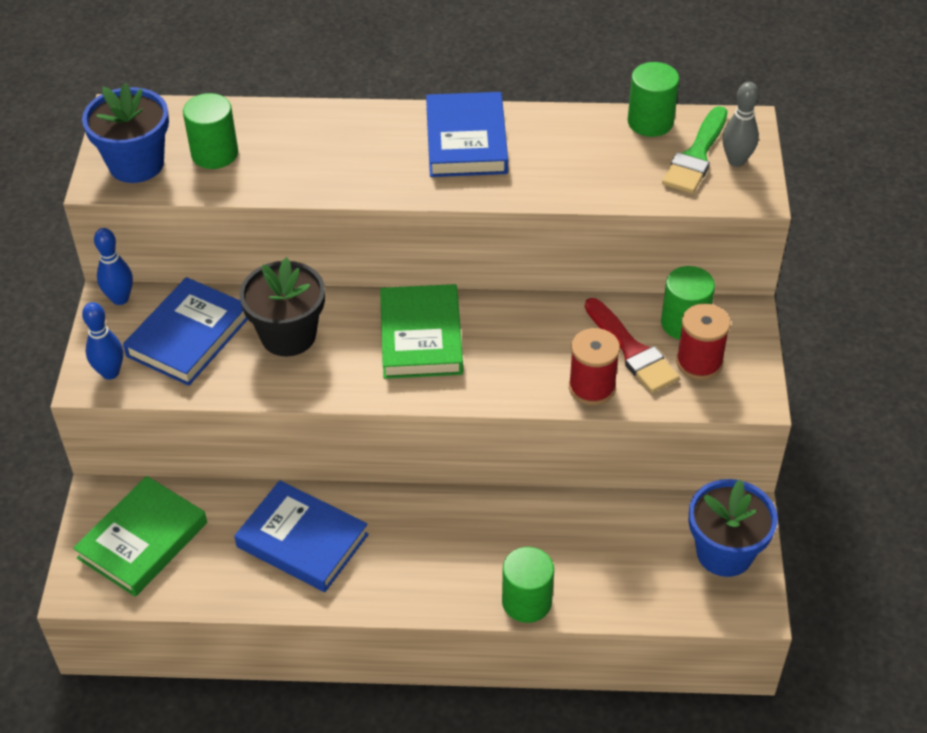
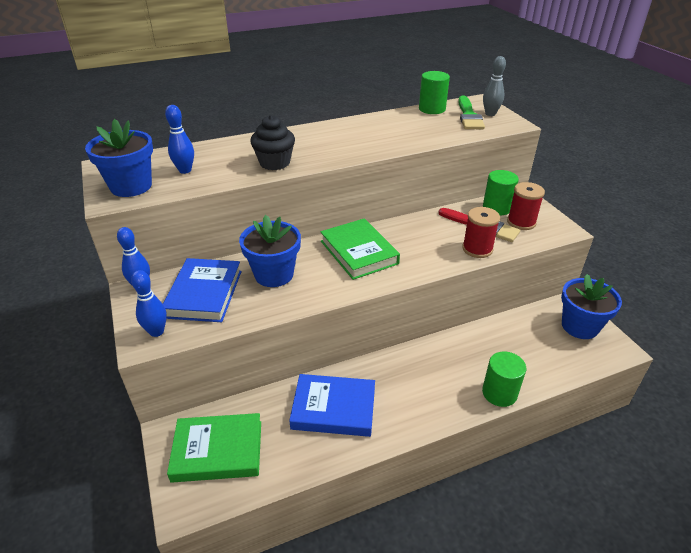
camera: 25 degrees left, 10 degrees down
green book [73,476,207,597] -> green book turned 75 degrees clockwise [167,413,261,483]
green cylinder [183,93,238,169] -> blue bowling pin [165,105,194,174]
black flower pot [239,257,325,357] -> blue flower pot [239,215,301,287]
blue book [426,92,508,177] -> none
none -> black cupcake [250,115,295,170]

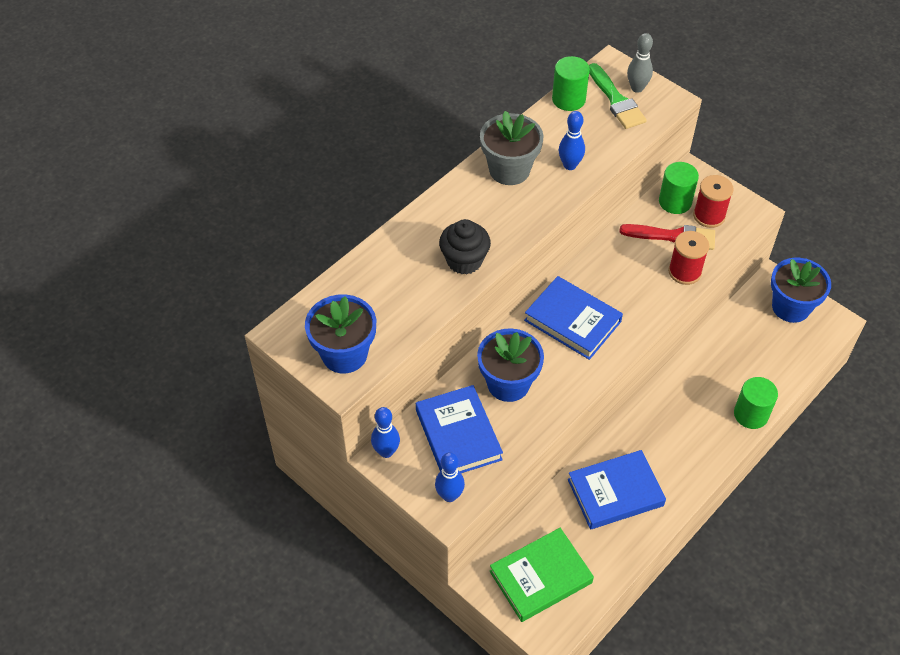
camera: 25 degrees left, 15 degrees up
blue bowling pin [165,105,194,174] -> blue bowling pin moved to [559,111,585,170]
green book [320,218,400,280] -> blue book [524,276,623,360]
none -> grey flower pot [480,111,544,185]

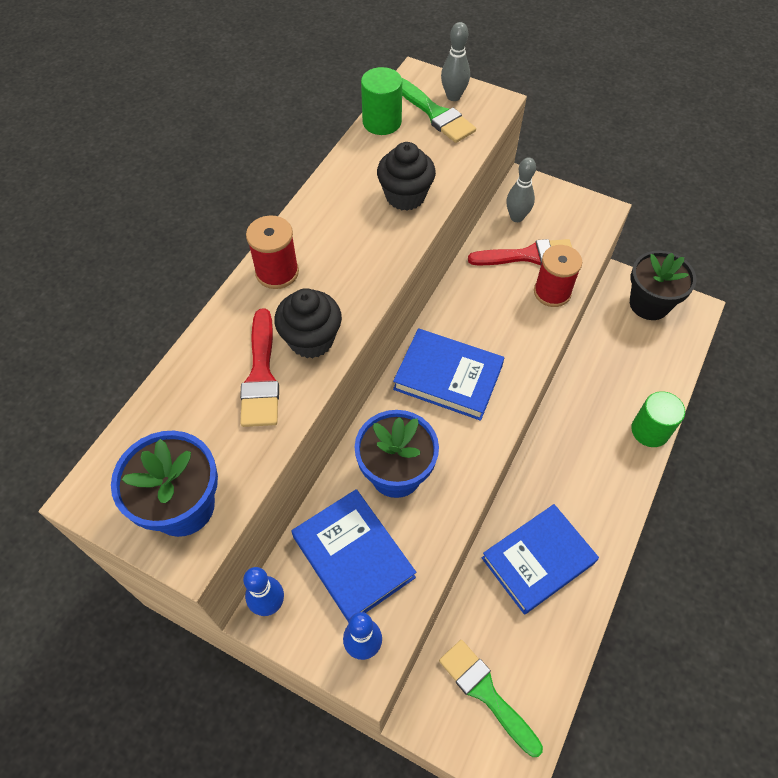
camera: 15 degrees left, 5 degrees up
grey flower pot [480,111,544,185] -> none
green book [490,528,594,622] -> green brush [439,640,543,757]
blue bowling pin [559,111,585,170] -> black cupcake [377,142,436,211]
green cylinder [659,162,699,214] -> grey bowling pin [506,158,536,222]
red spool [693,175,734,228] -> red spool moved to [246,215,299,289]
blue flower pot [771,258,831,323] -> black flower pot [630,251,696,320]
none -> red brush [240,309,279,427]

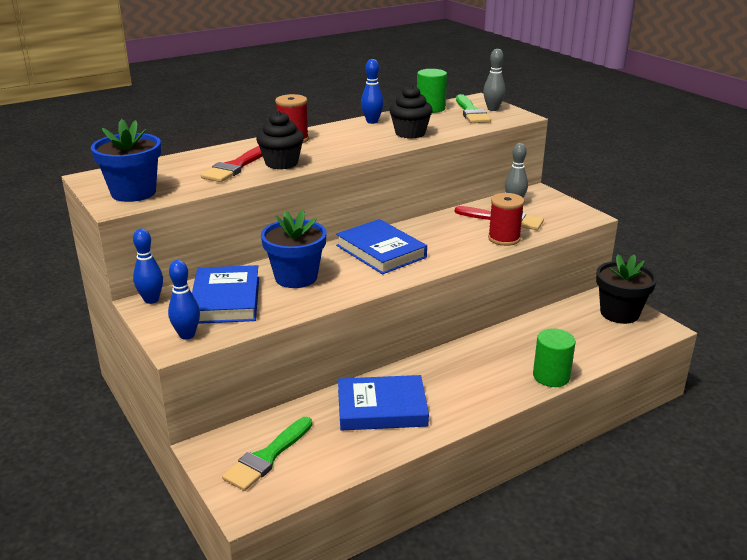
camera: 30 degrees right, 30 degrees down
green brush [439,640,543,757] -> green brush turned 135 degrees counterclockwise [222,417,312,491]
none -> blue bowling pin [361,59,384,124]

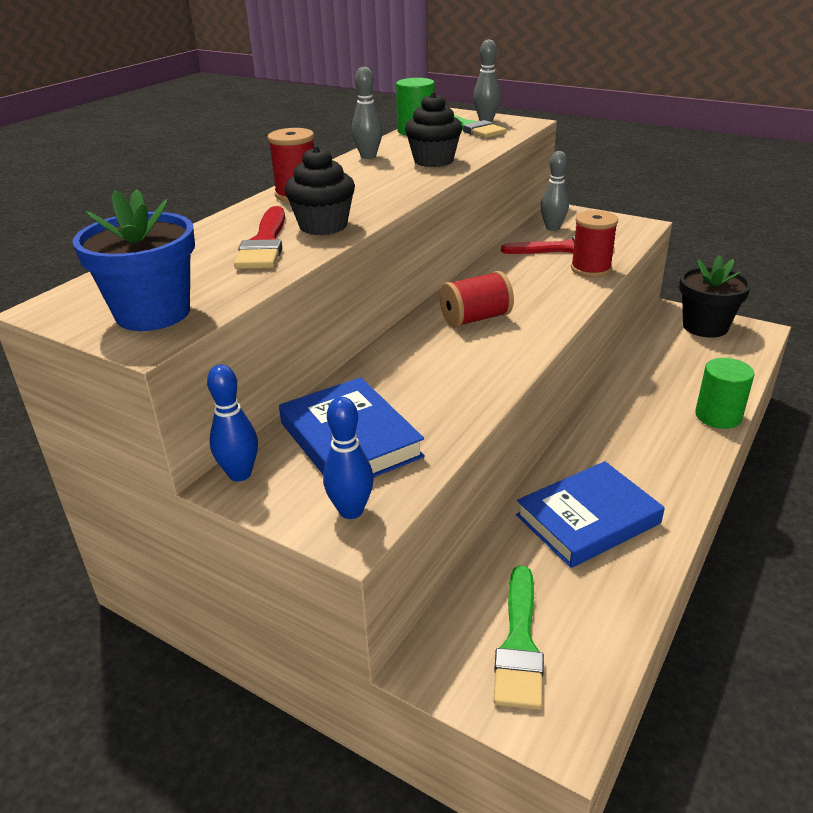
camera: 25 degrees left, 5 degrees up
blue flower pot [261,210,327,288] -> none
blue book [336,219,427,274] -> red spool [439,271,514,328]
blue bowling pin [361,59,384,124] -> grey bowling pin [352,67,383,159]

